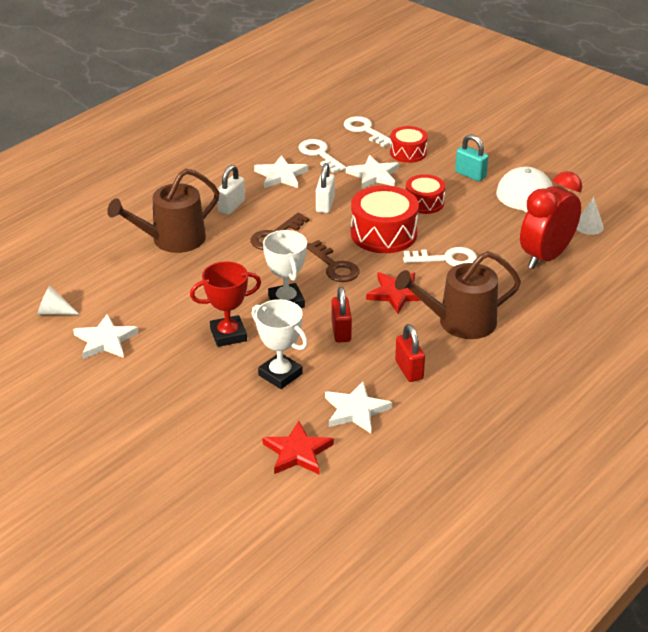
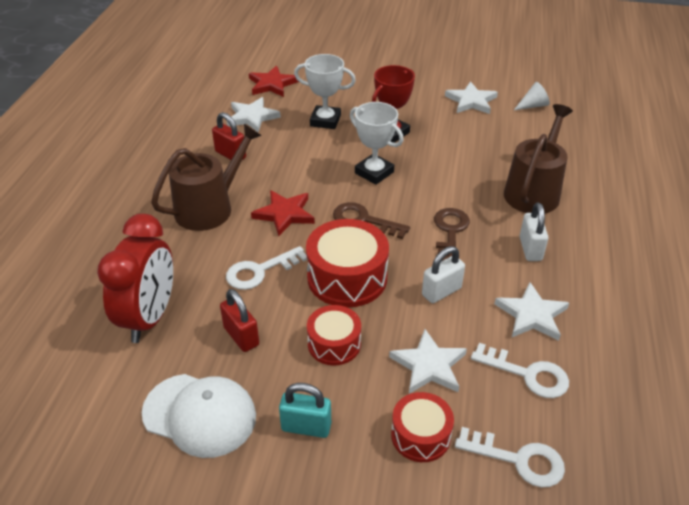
camera: 150 degrees right, 5 degrees up
white padlock [316,163,335,213] -> white padlock turned 75 degrees clockwise [422,246,465,303]
red padlock [331,286,352,343] -> red padlock moved to [220,289,259,352]
white cone [577,197,604,235] -> none

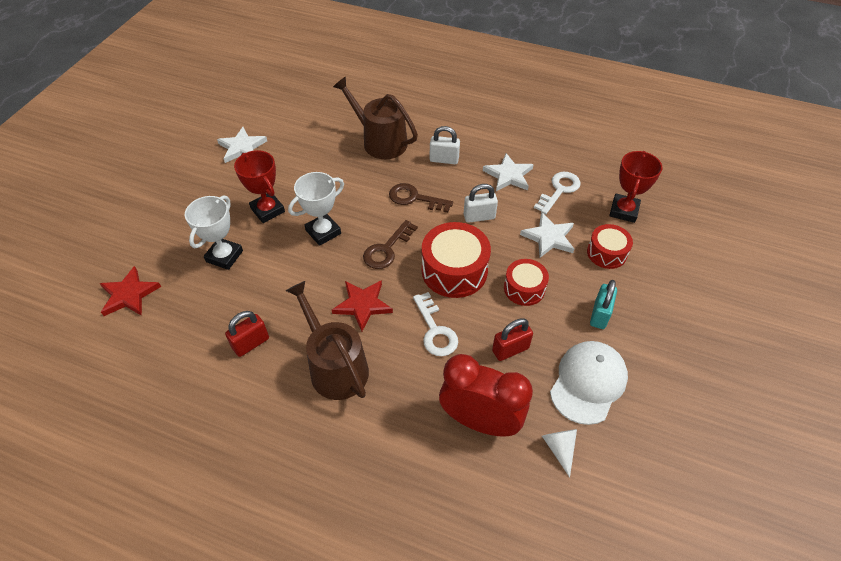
camera: 80 degrees left, 10 degrees up
white star [227,97,281,132] -> none
white padlock [422,246,465,303] -> white padlock turned 75 degrees counterclockwise [464,184,498,223]
white key [455,427,565,487] -> red trophy [609,151,662,223]
white cone [514,82,550,110] -> white cone moved to [542,429,577,477]

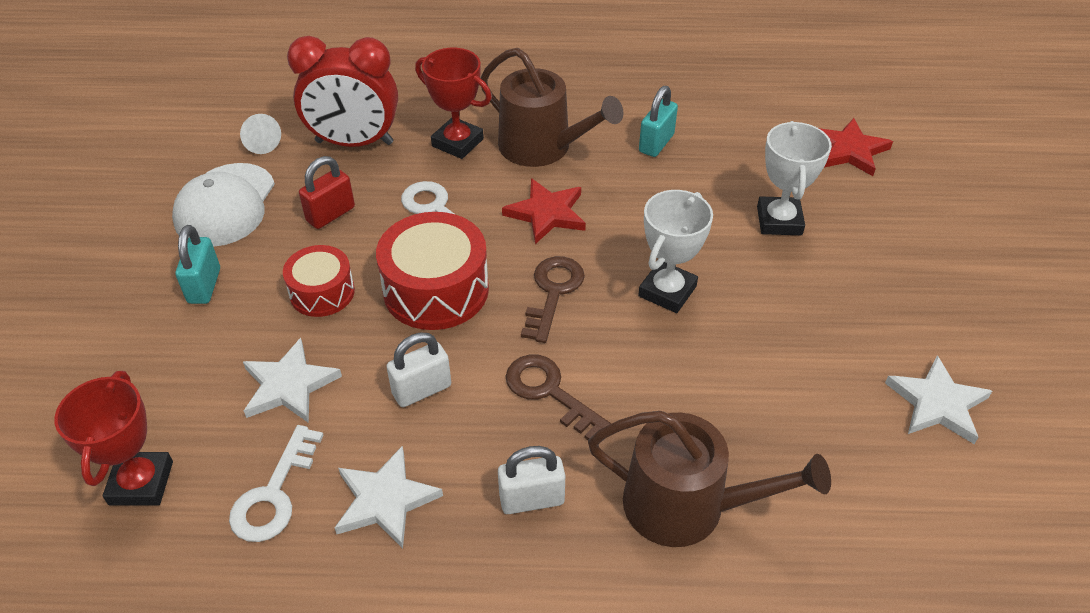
camera: 160 degrees right, 5 degrees down
red padlock [225,311,269,357] -> turquoise padlock [639,86,678,157]
red trophy [234,150,285,223] -> red trophy moved to [415,48,492,159]
brown key [389,183,453,213] -> brown key turned 135 degrees counterclockwise [506,354,611,440]
red drum [587,224,633,269] -> none

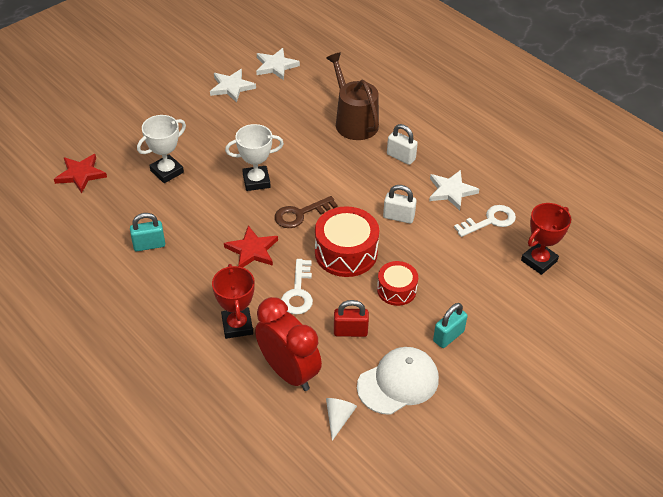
camera: 135 degrees left, 0 degrees up
white star [243,338,342,423] -> white star moved to [256,48,300,80]
brown watering can [481,48,623,167] -> none
brown key [506,354,611,440] -> none

